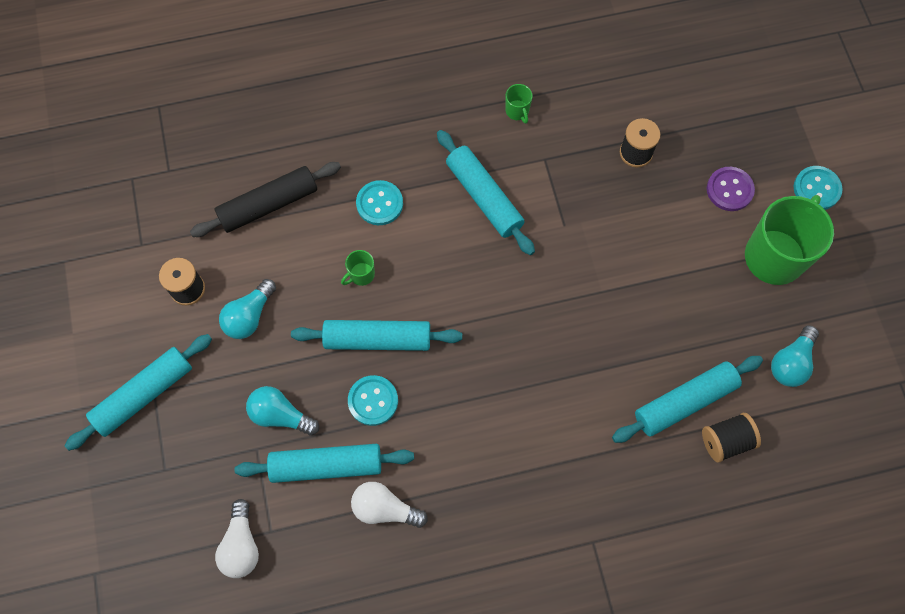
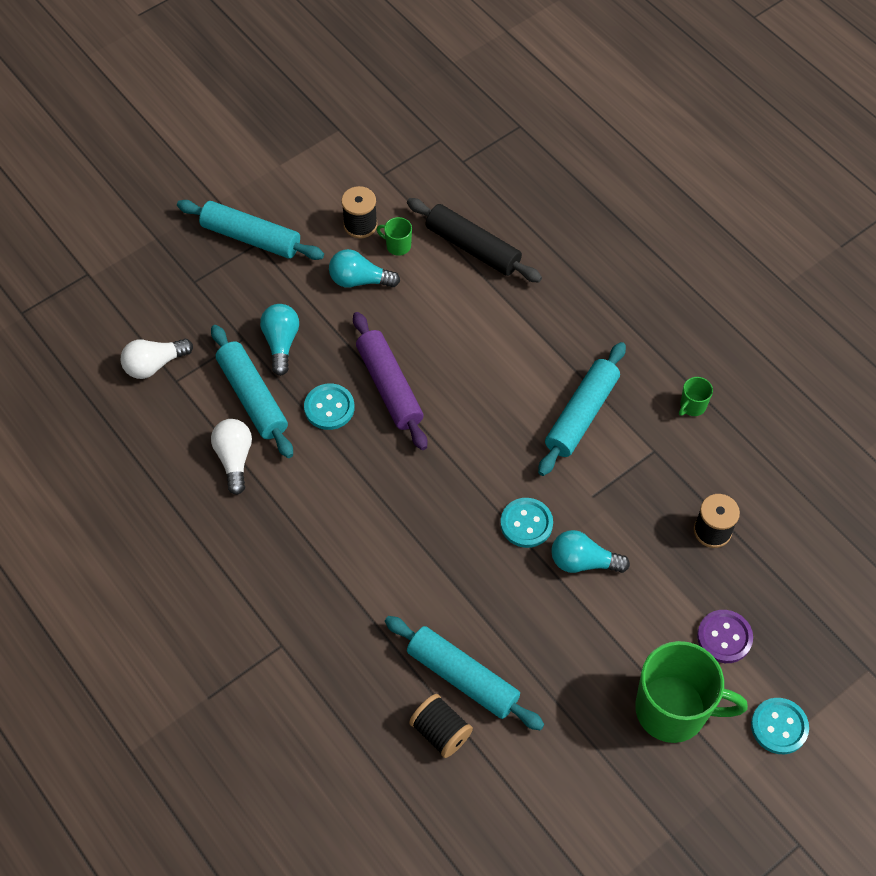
camera: 65 degrees right, 10 degrees down
turquoise rolling pin [291,320,462,351] -> purple rolling pin [353,312,427,450]
green mug [341,250,375,286] -> green mug moved to [377,217,412,256]
turquoise button [356,180,403,225] -> turquoise button moved to [500,498,553,548]
turquoise light bulb [771,325,819,387] -> turquoise light bulb moved to [551,530,630,573]

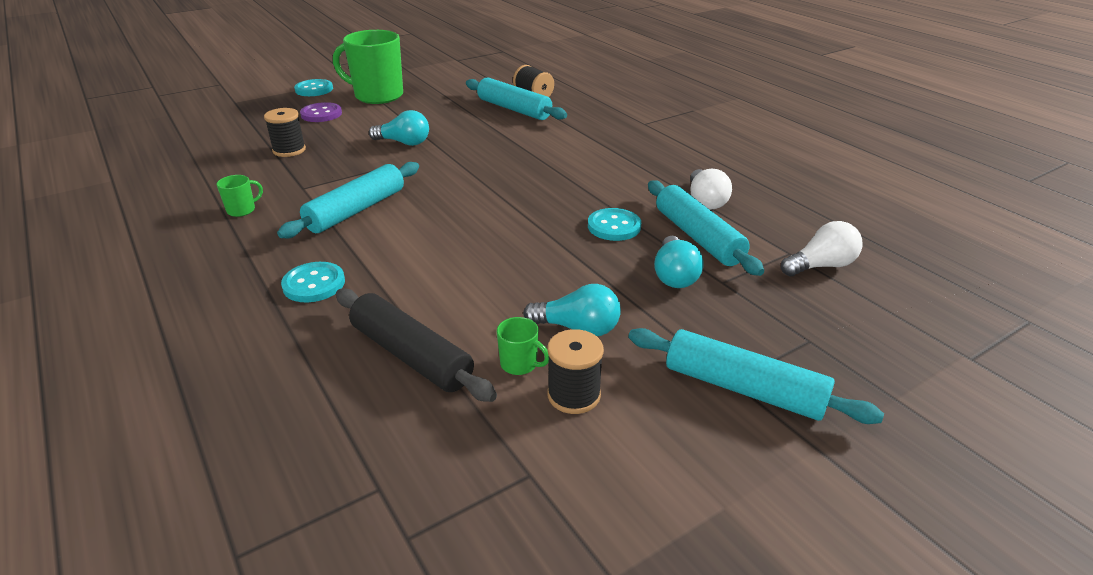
camera: 175 degrees left, 25 degrees down
purple rolling pin [353,312,427,450] -> none
turquoise button [500,498,553,548] -> turquoise button moved to [281,262,345,302]

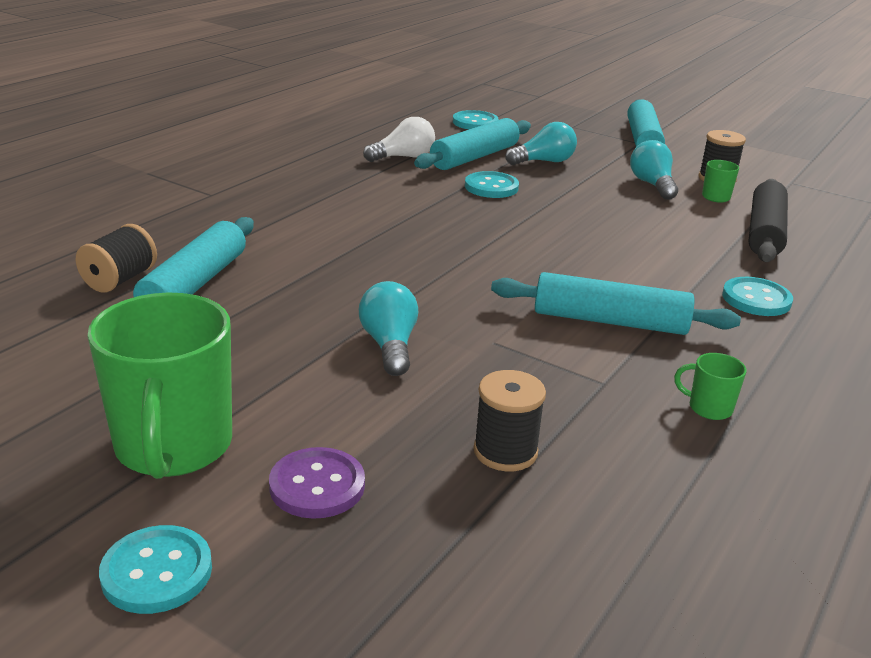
camera: 115 degrees left, 5 degrees down
white light bulb [781,221,862,276] -> turquoise button [453,110,498,129]

